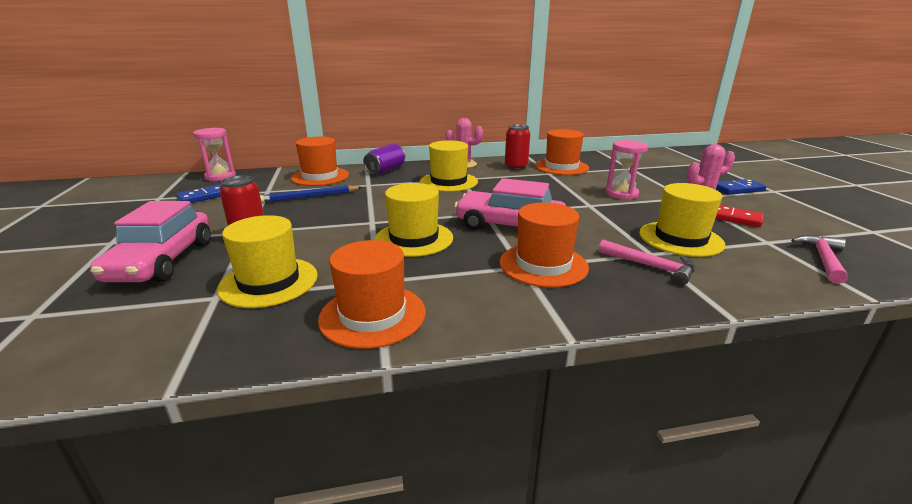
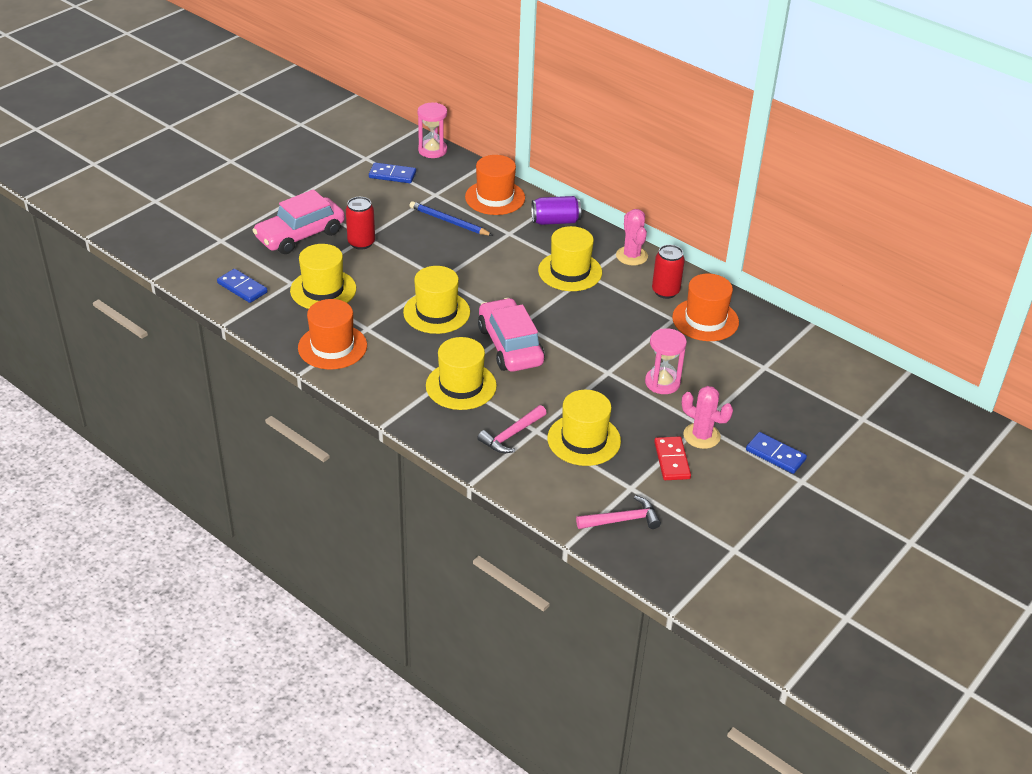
camera: 50 degrees right, 15 degrees up
orange hat [499,202,589,288] -> yellow hat [426,337,497,410]
pink hammer [598,240,695,285] -> pink hammer turned 45 degrees clockwise [478,405,547,453]
none -> blue domino [217,269,268,303]

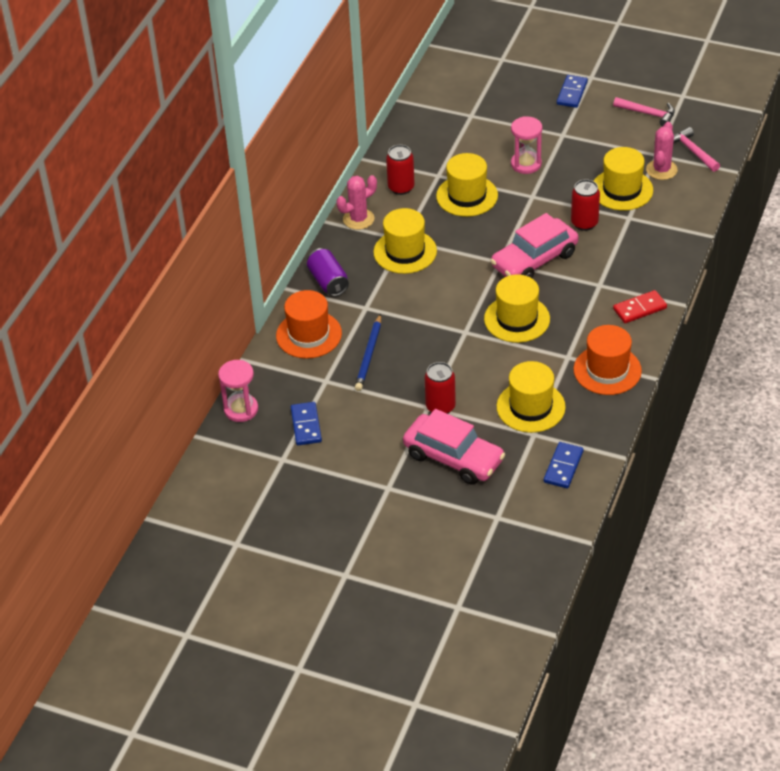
camera: 105 degrees left, 5 degrees up
yellow hat [426,337,497,410] -> yellow hat moved to [436,153,498,217]
pink hammer [478,405,547,453] -> pink hammer moved to [613,97,675,127]
red domino [654,436,691,480] -> red domino moved to [613,290,667,323]
orange hat [672,274,739,341] -> none
pink cactus [682,386,733,449] -> pink cactus moved to [646,122,678,180]
none -> red can [571,179,600,231]

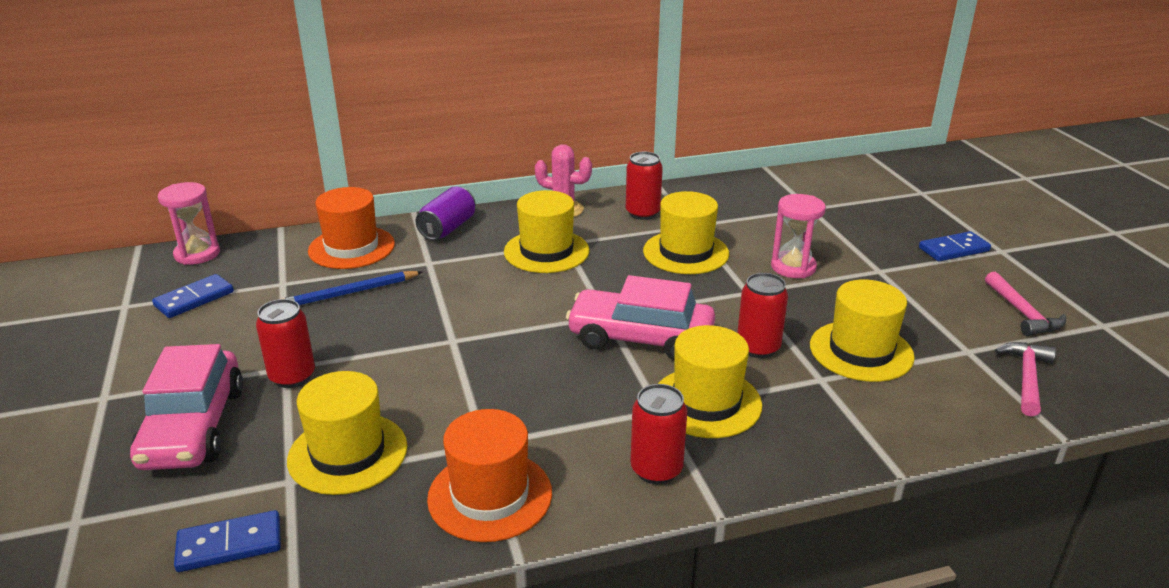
camera: 50 degrees right, 15 degrees down
yellow hat [484,274,550,343] -> yellow hat moved to [658,325,762,438]
red domino [613,290,667,323] -> red can [630,384,687,485]
pink cactus [646,122,678,180] -> none

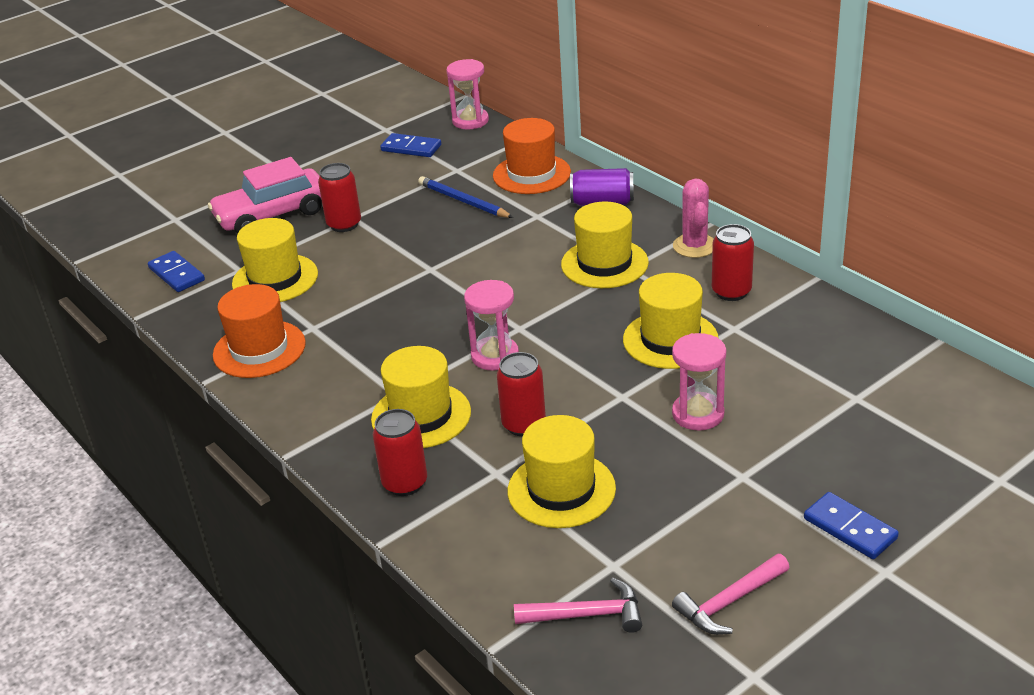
camera: 70 degrees right, 5 degrees up
pink car [566,275,715,360] -> pink hourglass [464,280,519,371]
red can [630,384,687,485] -> red can moved to [373,409,427,496]

